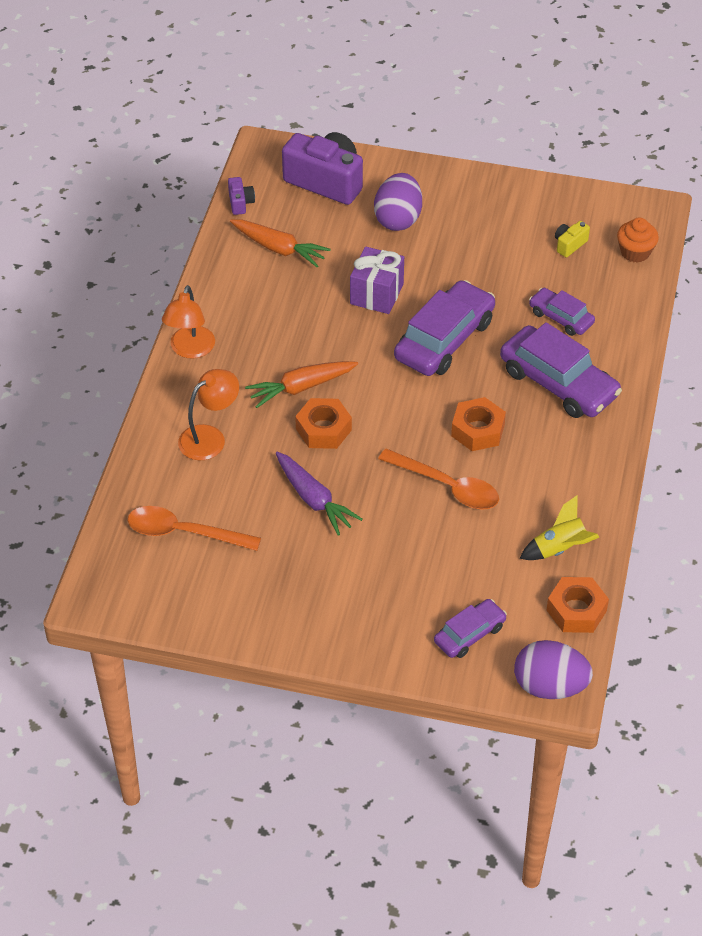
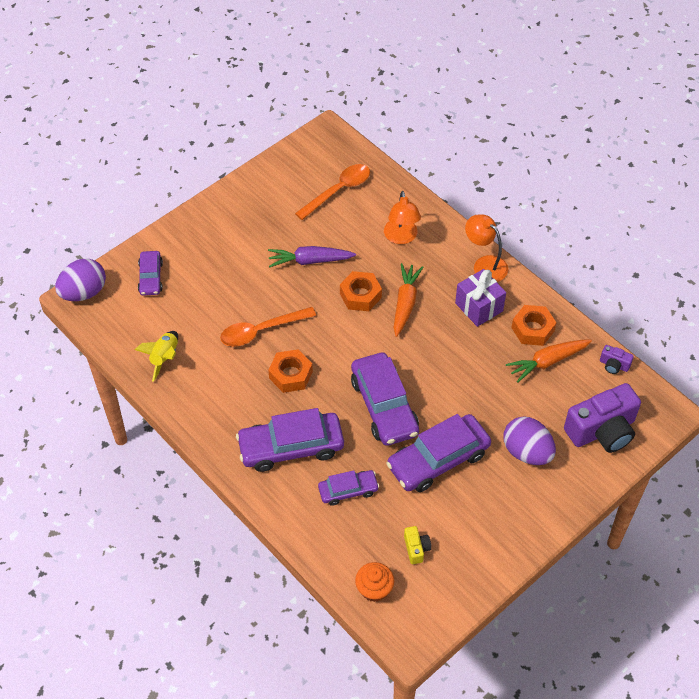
camera: 125 degrees right, 5 degrees up
purple gift [350,246,404,314] -> purple gift moved to [455,269,506,327]
orange nut [547,577,609,633] -> orange nut moved to [511,305,556,346]
none -> purple car [386,414,491,492]

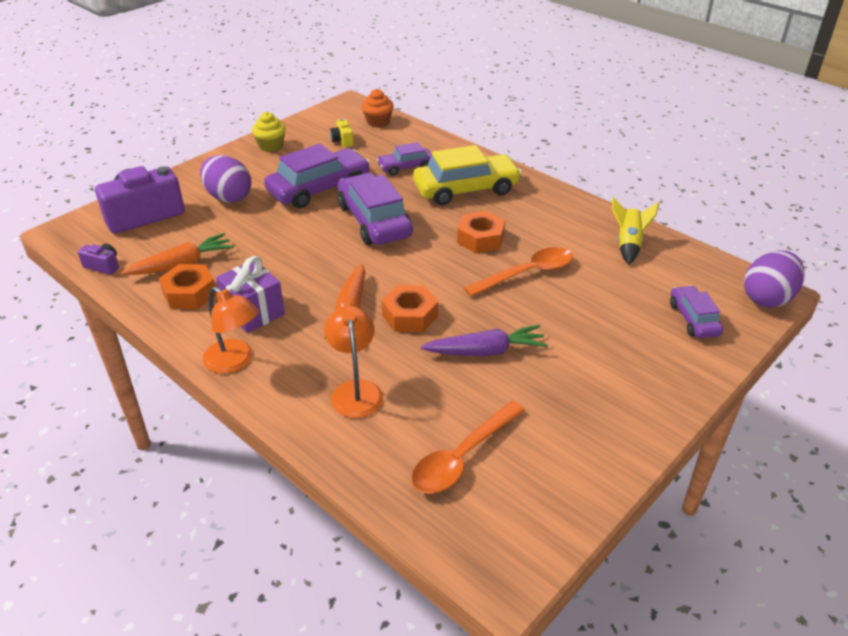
camera: 175 degrees right, 15 degrees down
purple car [236,408,344,472] -> yellow car [413,145,522,205]
none -> yellow cupcake [252,112,286,152]

